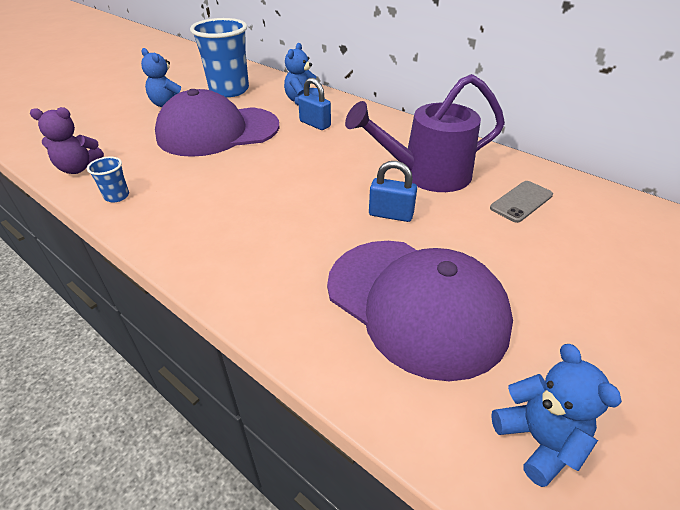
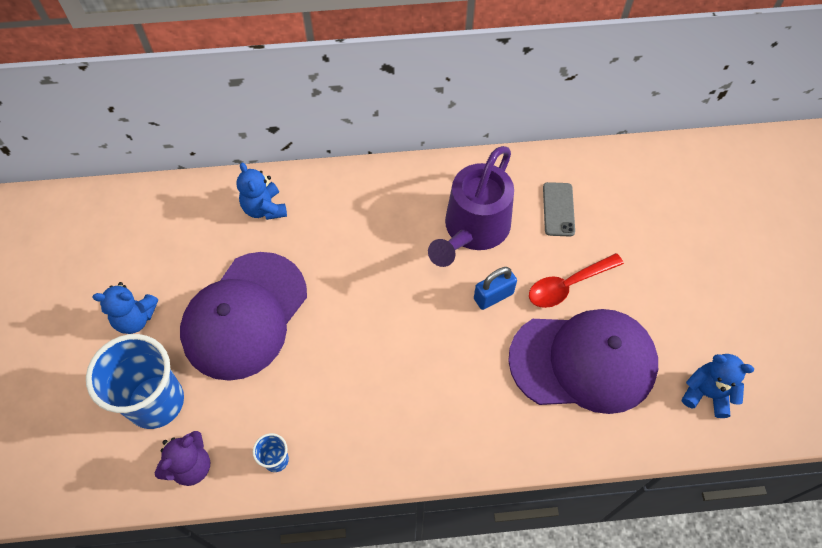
camera: 45 degrees left, 20 degrees up
blue cup [190,18,249,97] -> blue cup moved to [86,334,184,429]
blue padlock [298,78,331,130] -> none
none -> red spoon [529,253,624,308]

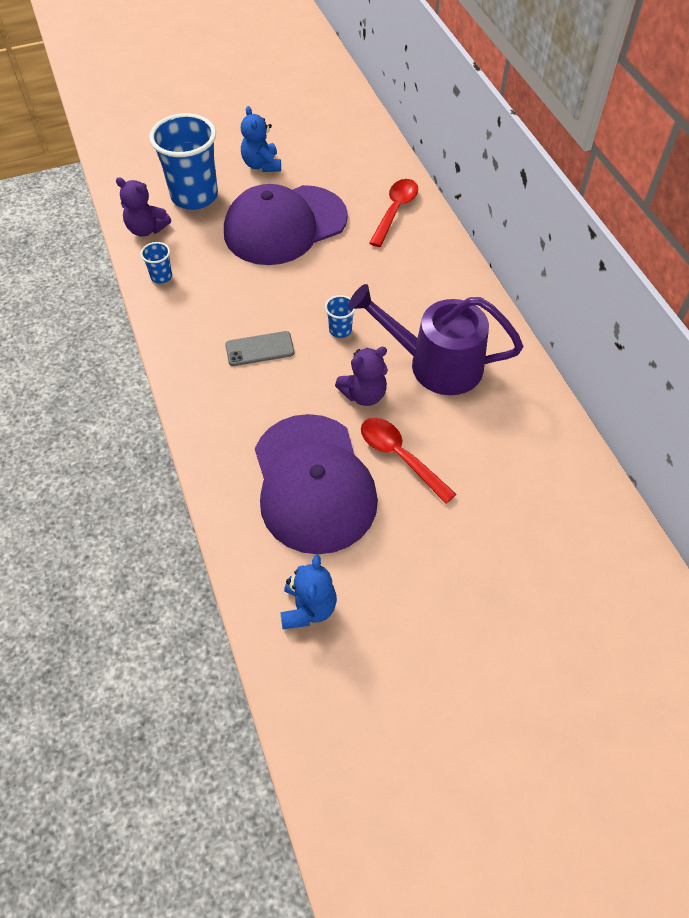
camera: 75 degrees right, 5 degrees down
purple cap [180,252,307,381] -> purple cap turned 45 degrees counterclockwise [224,184,348,265]
blue teddy bear [236,163,287,220] -> red spoon [369,179,418,247]
blue padlock [474,267,517,310] -> purple teddy bear [335,347,388,406]
grey phone [543,182,575,236] -> grey phone moved to [225,331,295,366]
none -> blue cup [325,295,355,338]

